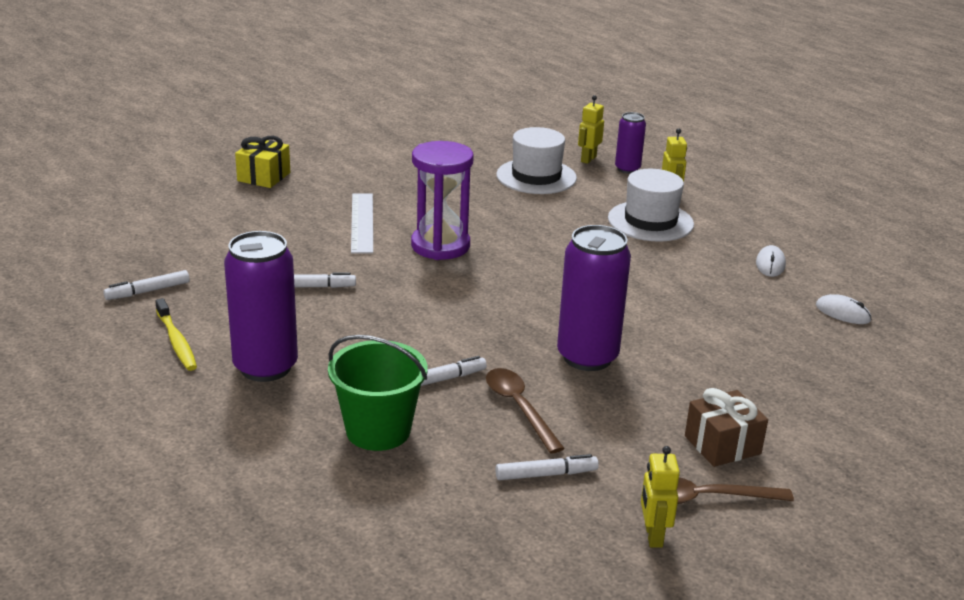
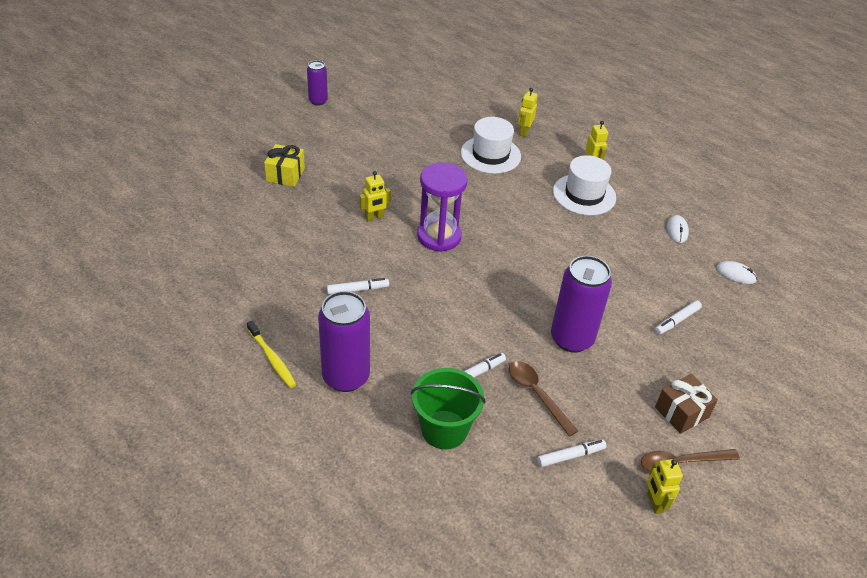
camera: 10 degrees left, 15 degrees up
white marker [104,270,190,300] -> white marker moved to [655,300,702,335]
white ruler [351,193,373,253] -> yellow robot [359,171,391,221]
purple can [615,112,646,174] -> purple can moved to [307,60,328,105]

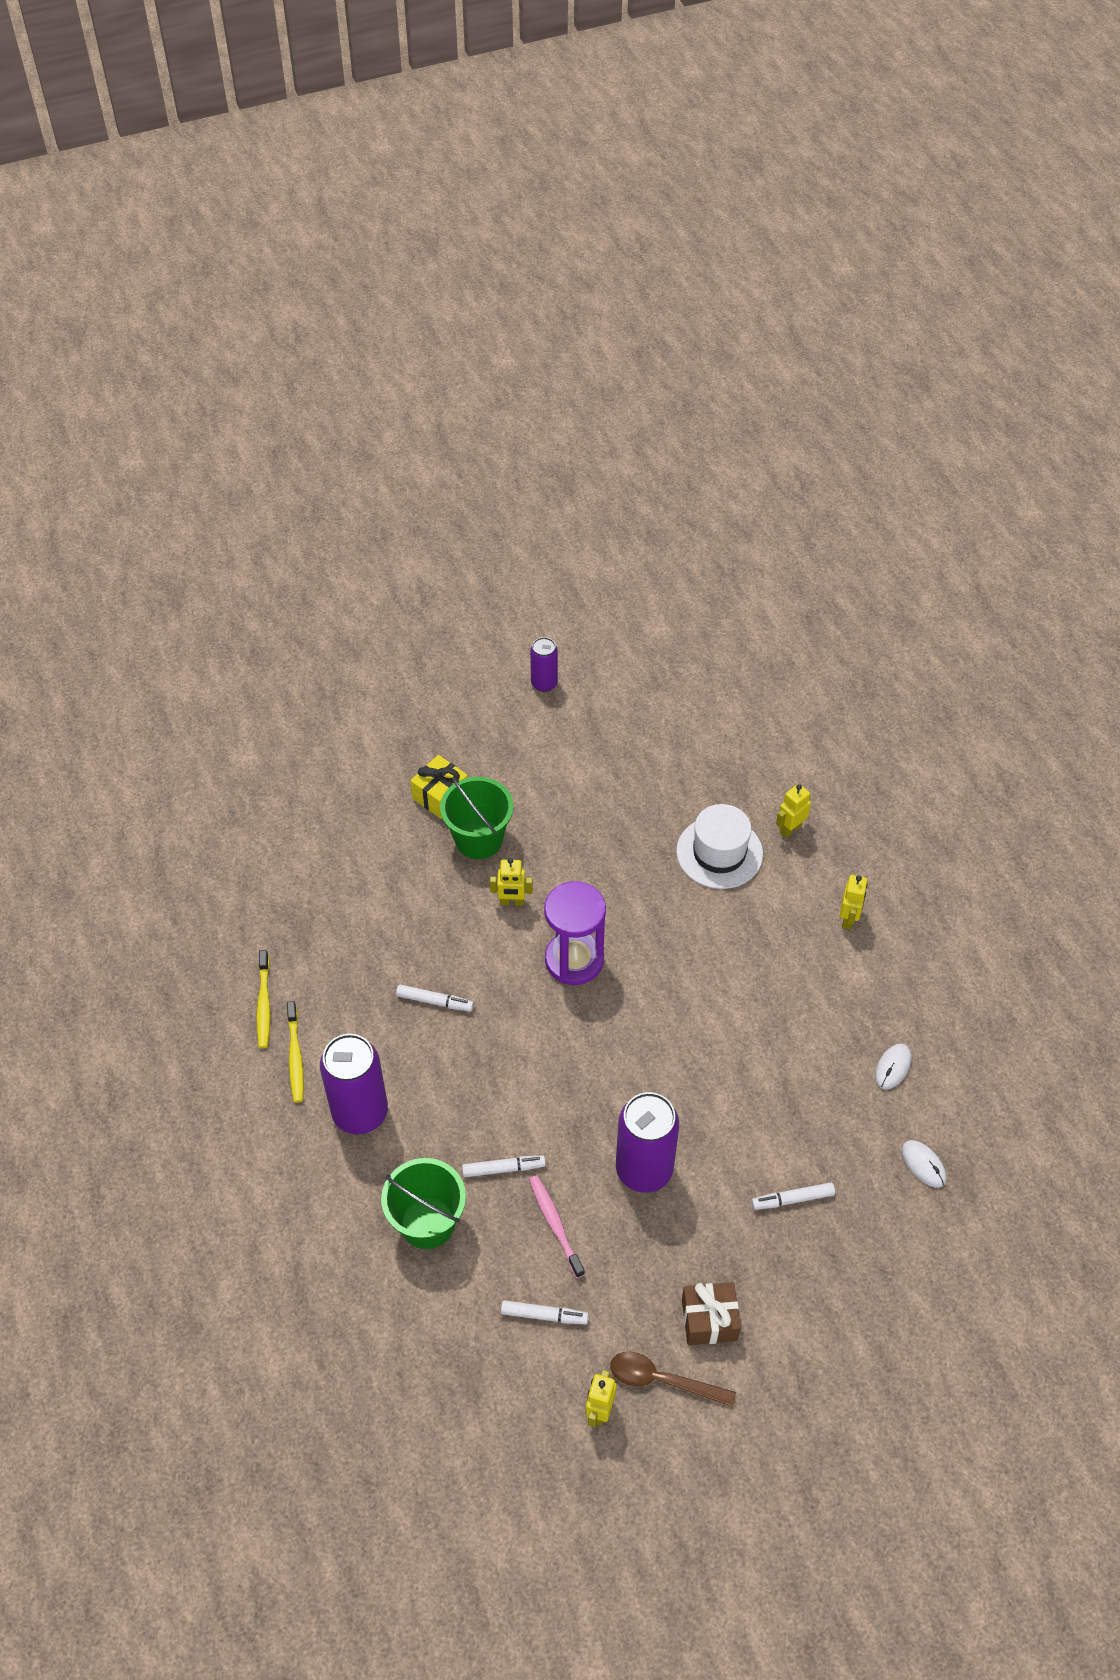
camera: 30 degrees right, 10 degrees up
brown spoon [509,361,578,437] -> pink toothbrush [529,1175,585,1278]
white hat [553,155,616,216] -> none
none -> yellow toothbrush [256,950,270,1048]
none -> green bucket [440,777,514,859]

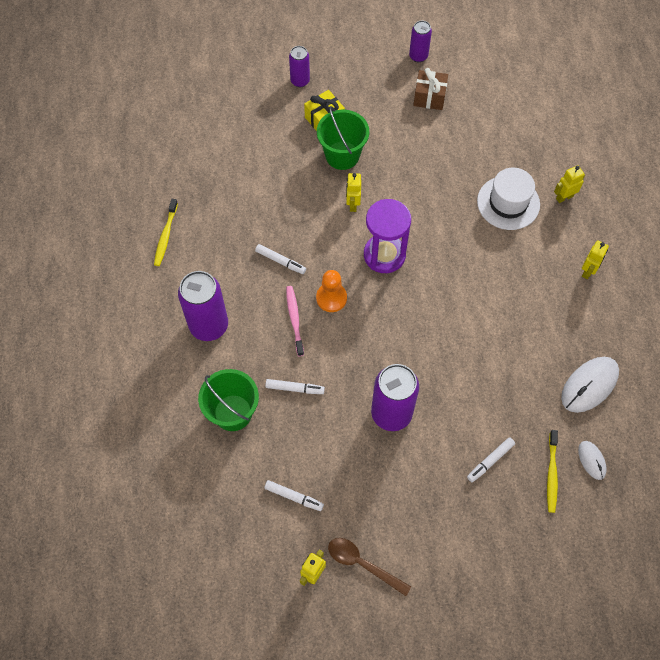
camera: 15 degrees right, 10 degrees up
yellow toothbrush [287,1001,304,1103] -> yellow toothbrush moved to [547,430,558,513]
yellow robot [490,858,533,906] -> yellow robot turned 75 degrees clockwise [346,173,361,212]
pink toothbrush [529,1175,585,1278] -> pink toothbrush moved to [286,286,304,356]
brown gift [682,1282,741,1345] -> brown gift moved to [413,68,448,110]
white marker [752,1182,835,1210] -> white marker turned 45 degrees counterclockwise [467,437,515,482]
white mouse [875,1044,911,1089] -> white mouse [561,357,619,413], size x1.83
none -> purple can [289,46,310,87]
none -> orange pawn [316,270,347,312]

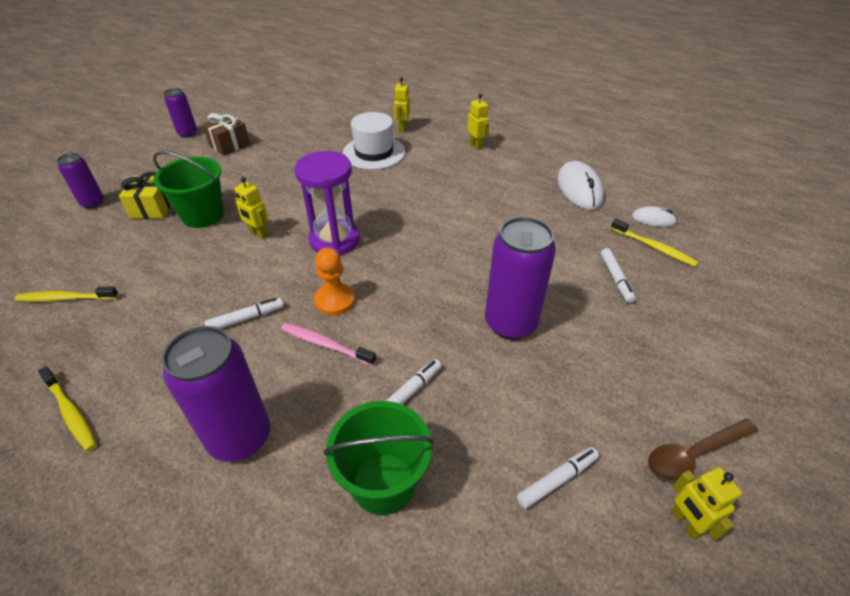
camera: 55 degrees left, 20 degrees down
none -> yellow toothbrush [15,286,119,302]

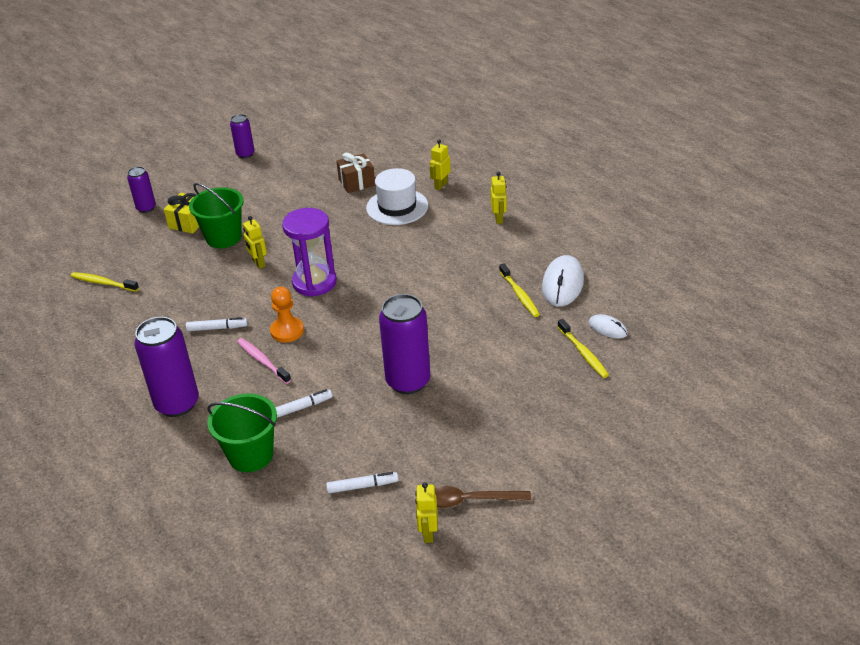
camera: 25 degrees right, 5 degrees down
yellow toothbrush [38,366,97,451] -> yellow toothbrush moved to [499,263,540,317]
brown gift [202,113,250,156] -> brown gift moved to [336,153,375,193]
white marker [601,248,636,303] -> none

